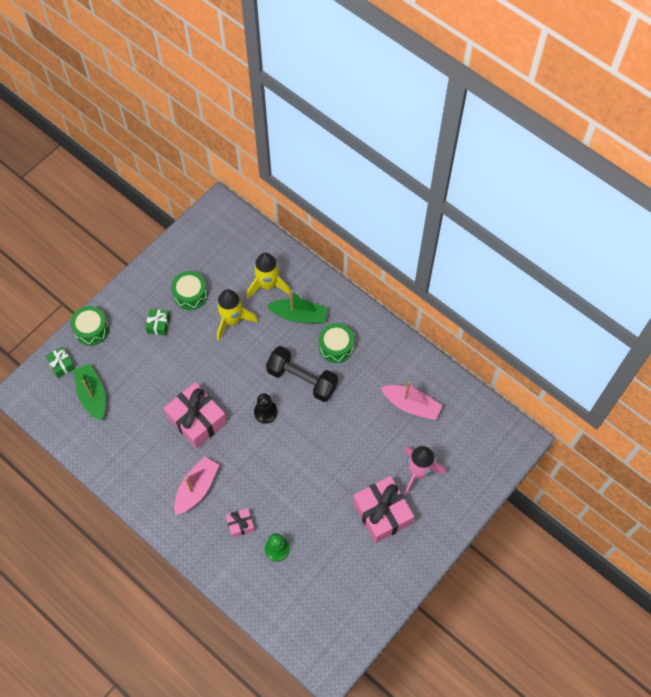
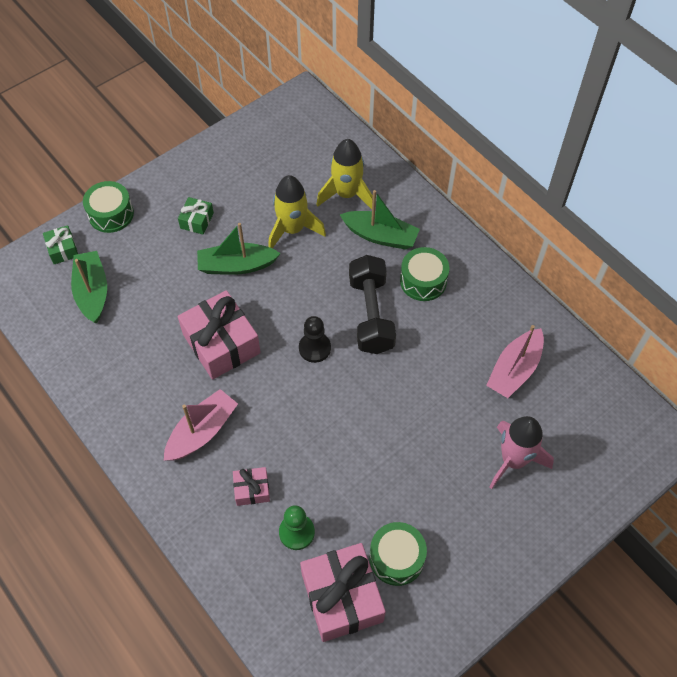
camera: 10 degrees right, 5 degrees down
green drum [171,271,208,310] -> green drum moved to [369,522,427,586]
black dumbbell [266,346,338,402] -> black dumbbell turned 45 degrees clockwise [349,255,396,354]
pink gift [353,476,414,543] -> pink gift moved to [300,543,386,642]
pink boat [381,381,442,420] -> pink boat turned 90 degrees clockwise [486,325,544,398]
none -> green boat [197,223,281,275]

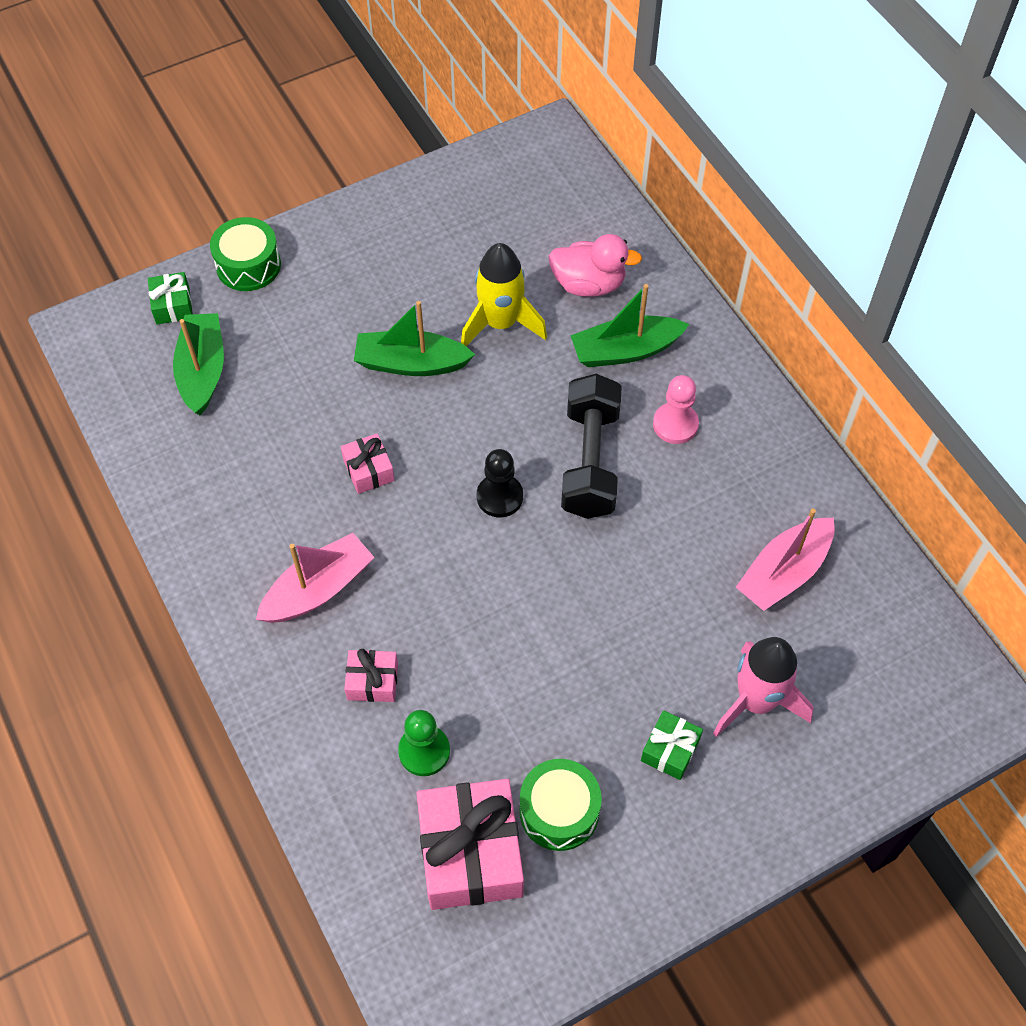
camera: 10 degrees right, 0 degrees up
green gift [178,197,214,235] -> green gift moved to [641,710,703,780]
pink gift [178,290,261,380] -> pink gift [341,433,395,494], size x0.49
yellow rocket [316,139,373,209] -> pink duck [548,234,642,297]
green boat [340,190,420,250] -> green boat turned 135 degrees clockwise [570,284,689,367]
green drum [400,247,450,301] -> pink pawn [653,375,699,444]

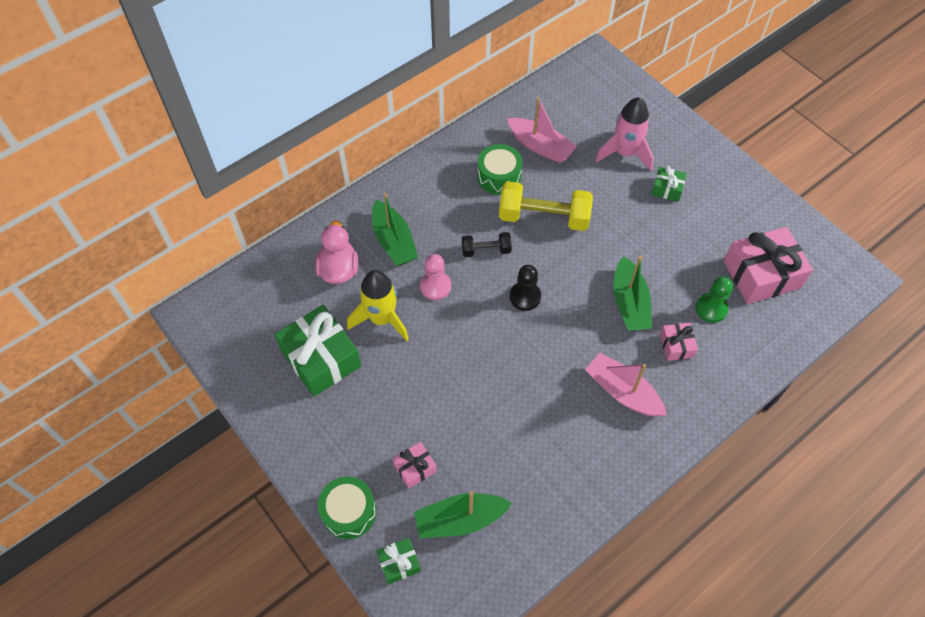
camera: 100 degrees left, 0 degrees up
pink gift [341,433,395,494] -> pink gift moved to [392,442,437,489]
green boat [354,301,475,376] -> green boat moved to [613,256,652,331]
green drum [520,759,602,851] -> green drum moved to [477,144,523,195]
black dumbbell [561,374,622,519] -> black dumbbell [462,232,512,257], size x0.53
pink pawn [653,375,699,444] -> pink pawn moved to [420,254,451,300]
none -> green gift [275,305,361,397]
none -> yellow dumbbell [499,181,593,231]

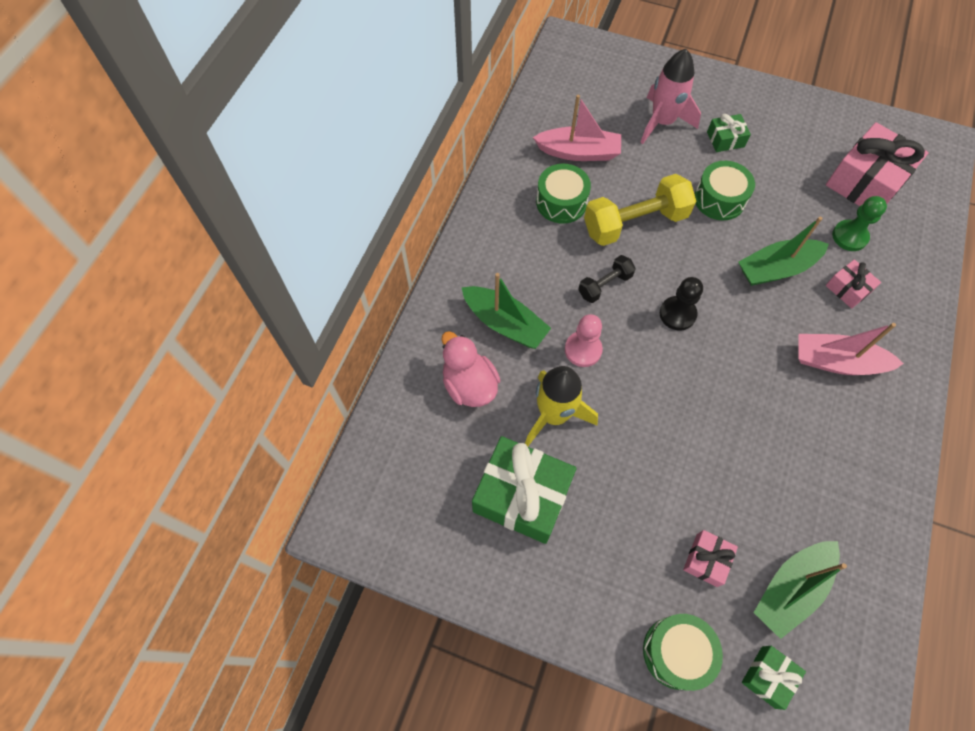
camera: 30 degrees left, 5 degrees up
green boat [613,256,652,331] -> green boat turned 105 degrees clockwise [738,217,829,286]
none -> green drum [695,161,755,220]

